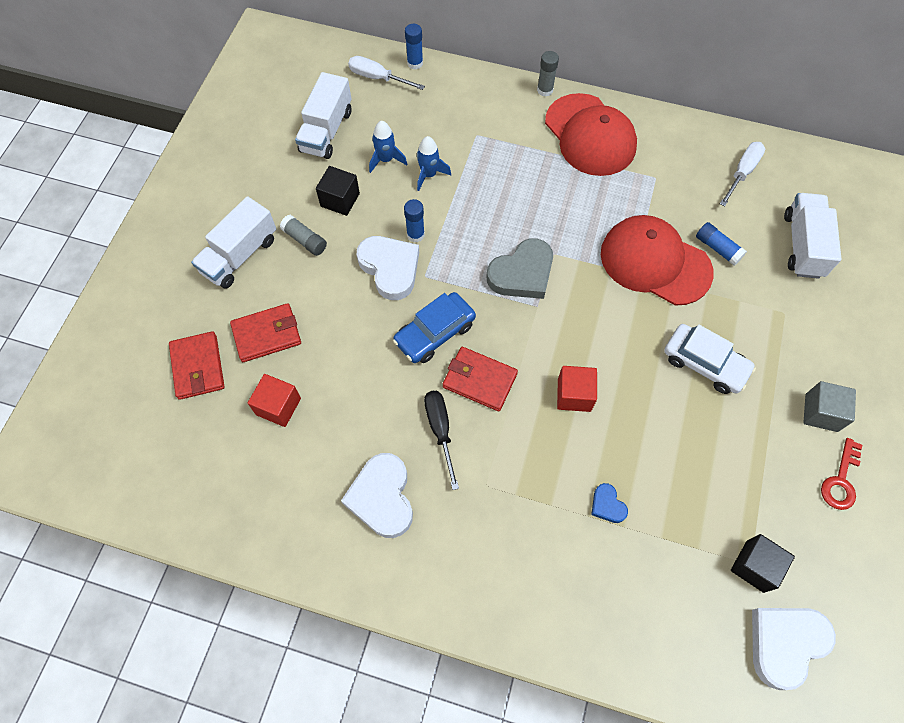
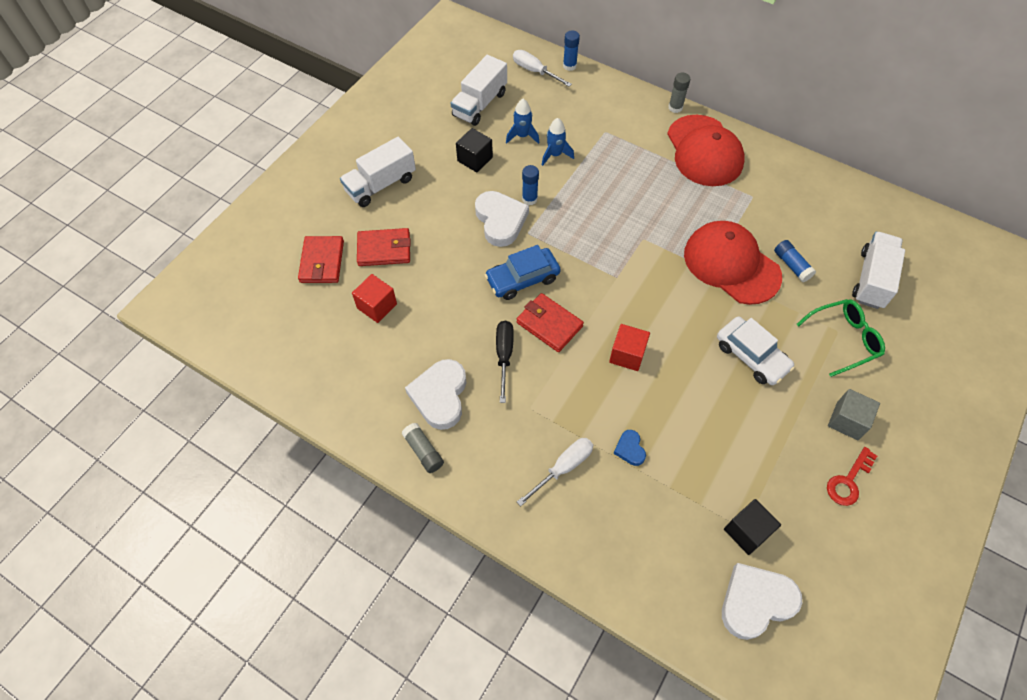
camera: 15 degrees right, 5 degrees down
grey glue stick [280,215,327,256] -> grey glue stick moved to [402,423,444,473]
grey heart [487,238,553,299] -> none
white screwdriver [720,142,765,207] -> white screwdriver moved to [517,438,593,506]
none -> green glasses [797,299,885,377]

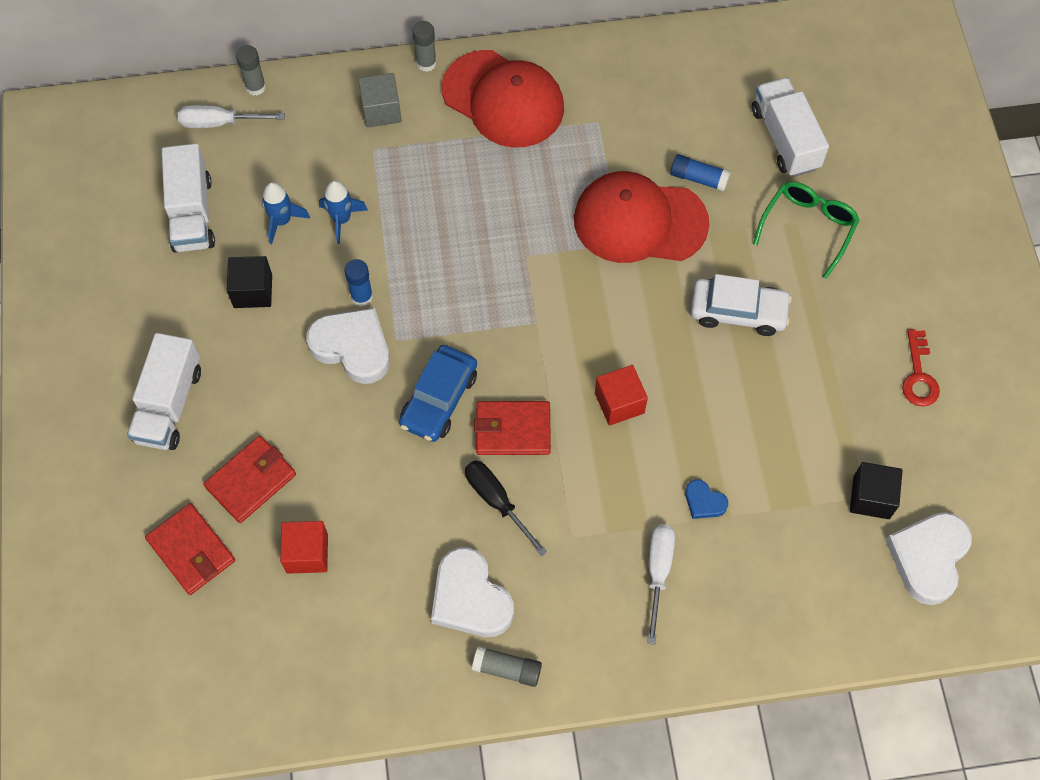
camera: 40 degrees left, 5 degrees up
blue glue stick [563,30,580,71] -> grey glue stick [236,45,266,96]
grey cube [828,389,880,440] -> grey cube moved to [358,73,402,127]

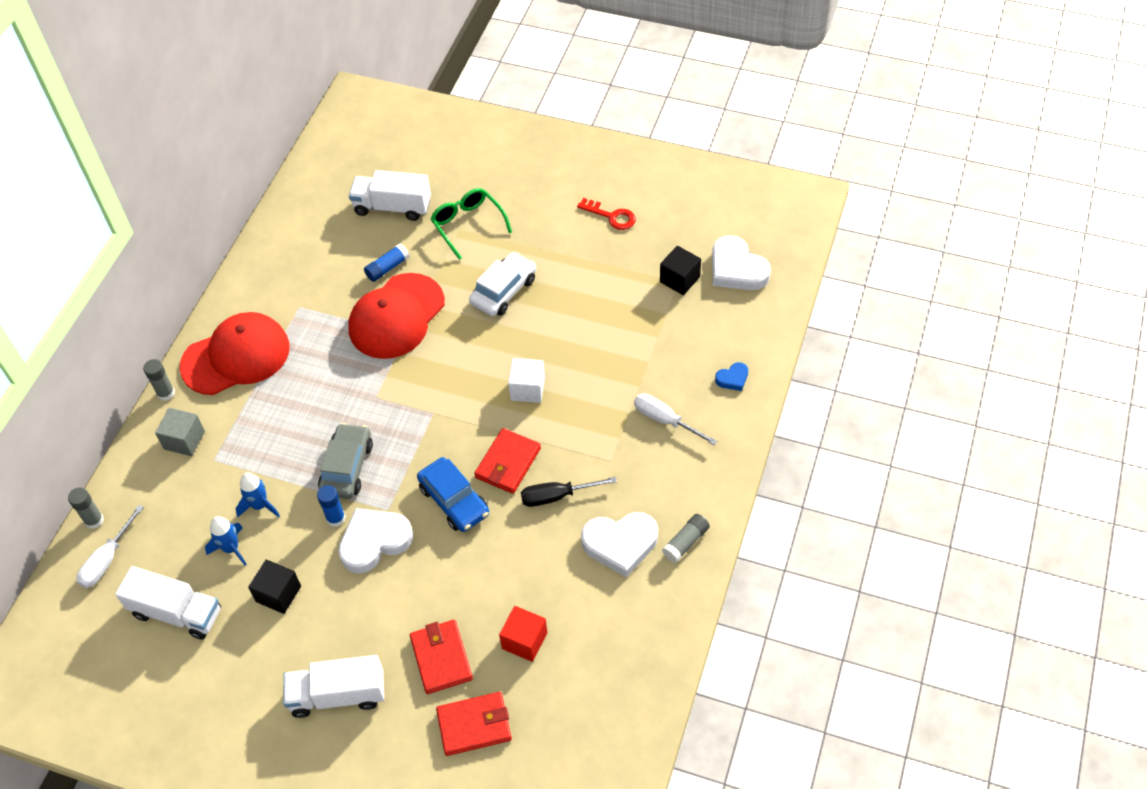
camera: 60 degrees left, 10 degrees down
white truck [127,333,201,450] -> white truck turned 135 degrees clockwise [283,655,384,718]
red cube [595,365,648,426] -> white cube [508,358,545,403]
blue heart [685,479,728,519] -> blue heart moved to [715,362,748,391]
none -> grey car [318,423,373,499]

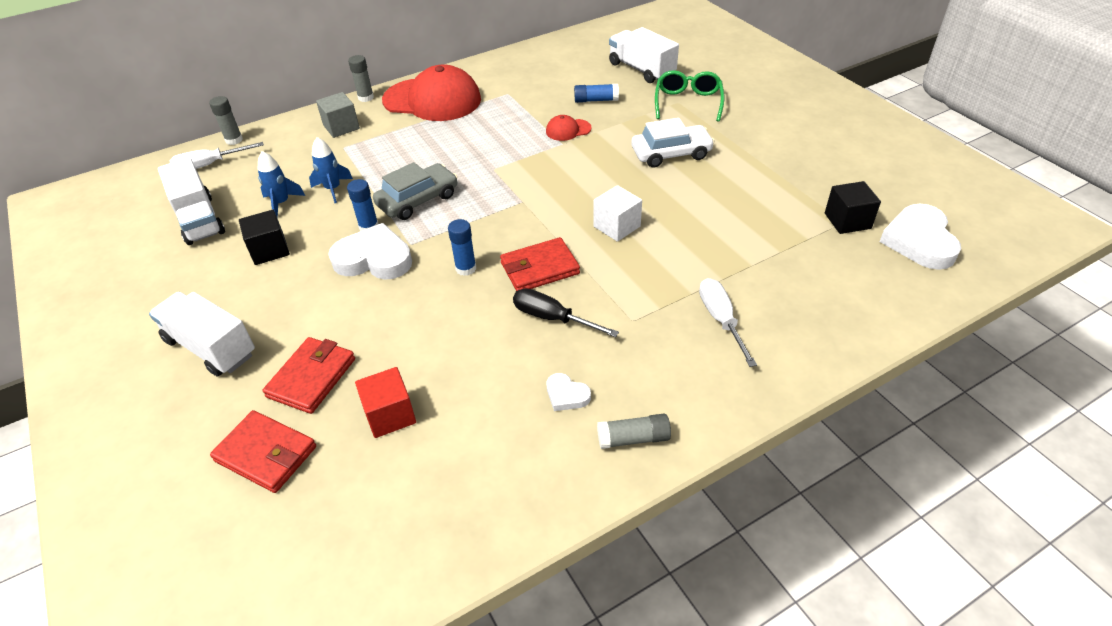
camera: 40 degrees right, 10 degrees down
red cap [348,273,445,359] -> red cap [546,115,592,141], size x0.43
blue car [417,457,489,532] -> blue glue stick [448,219,476,276]
red key [577,198,636,230] -> none
white heart [581,512,658,577] -> white heart [547,373,591,411], size x0.49
blue heart [715,362,748,391] -> none

